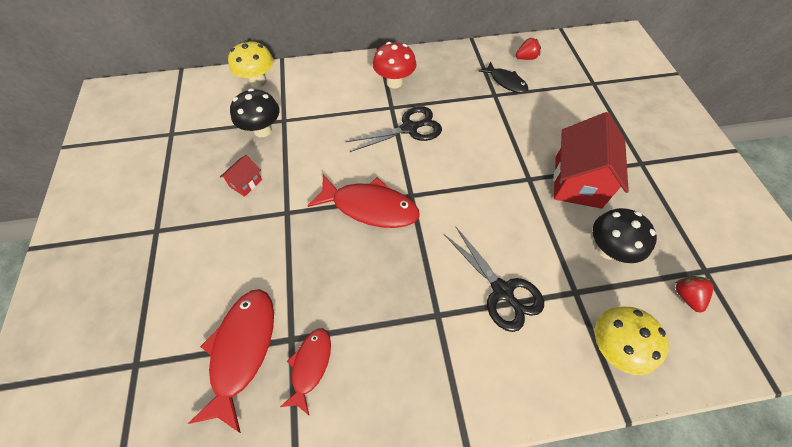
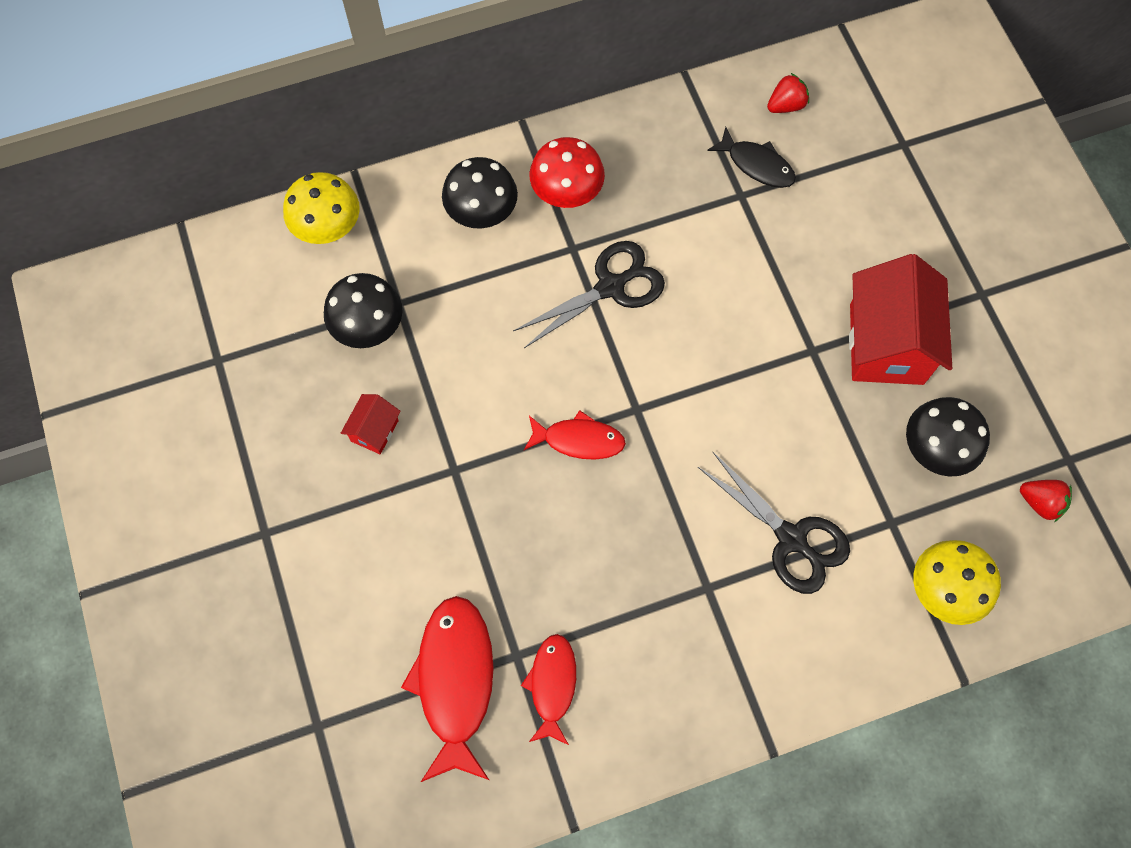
camera: 10 degrees left, 10 degrees up
red fish [307,175,419,228] -> red fish [524,410,626,460], size x0.60
red strawberry [675,276,713,313] -> red strawberry turned 135 degrees clockwise [1020,480,1072,522]
none -> black mushroom [442,157,518,229]

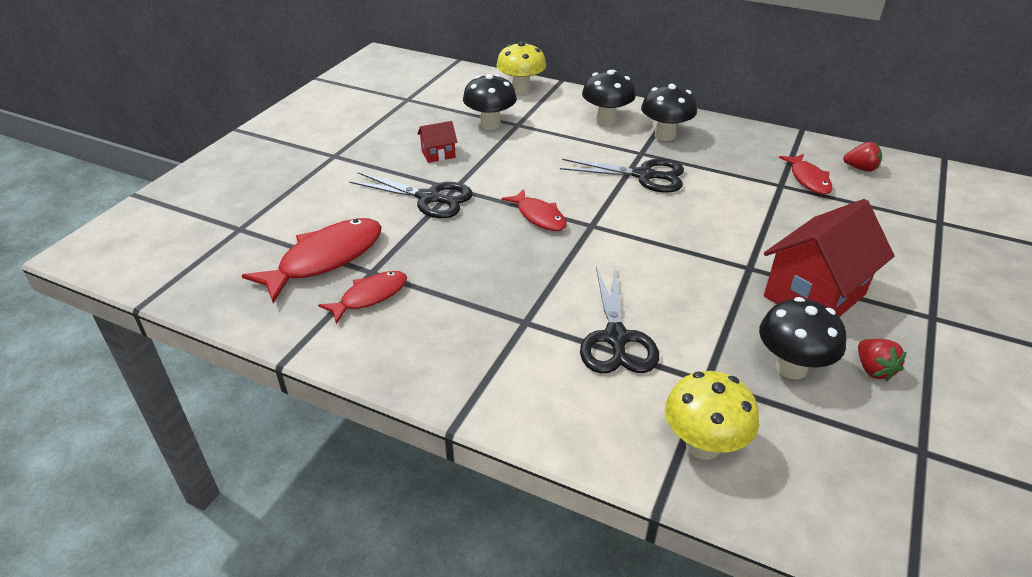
camera: 45 degrees right, 30 degrees down
red mushroom [529,137,605,208] -> black mushroom [641,84,697,141]
black fish [707,127,796,188] -> red fish [779,154,832,195]
red strawberry [1020,480,1072,522] -> red strawberry moved to [858,339,907,381]
none -> black scissors [349,172,473,218]

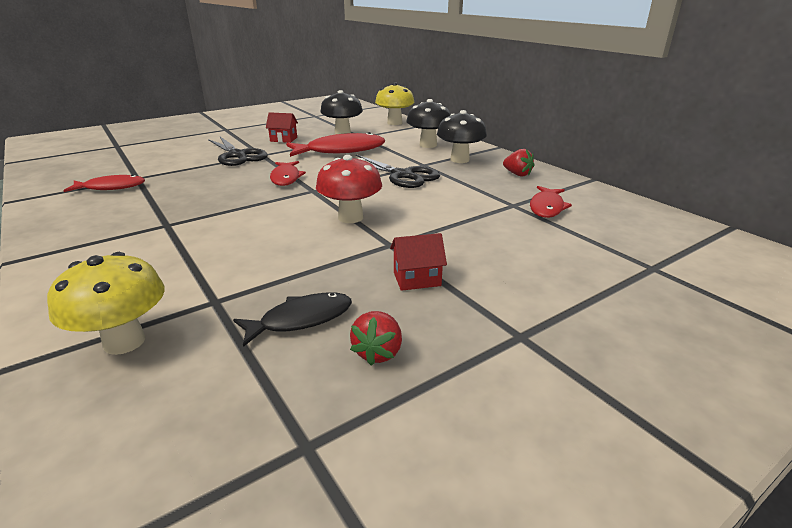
camera: 30 degrees right, 10 degrees down
red fish [242,218,382,303] -> red fish moved to [286,132,385,157]
black scissors [580,267,659,373] -> none
black mushroom [759,297,846,379] -> black fish [233,293,352,347]
red house [764,199,894,317] -> red house [390,233,447,291], size x0.46
red strawberry [843,142,882,172] -> red strawberry moved to [503,149,534,176]
none -> red mushroom [316,155,382,223]

